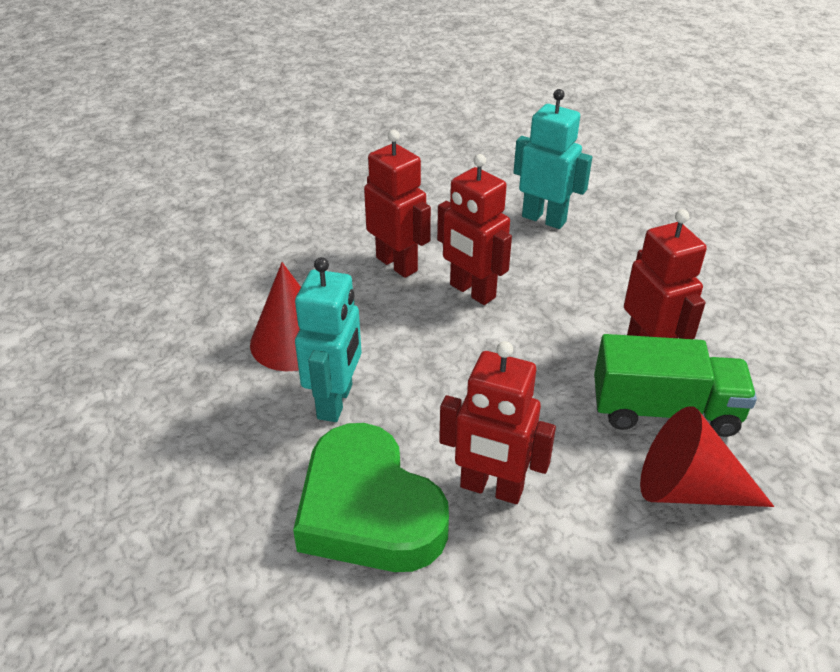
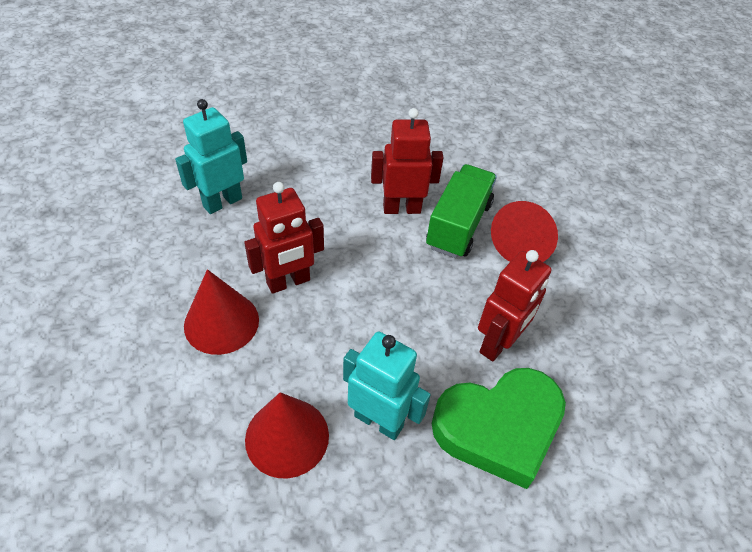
camera: 75 degrees left, 10 degrees up
red robot [364,130,431,278] -> red cone [184,269,259,355]

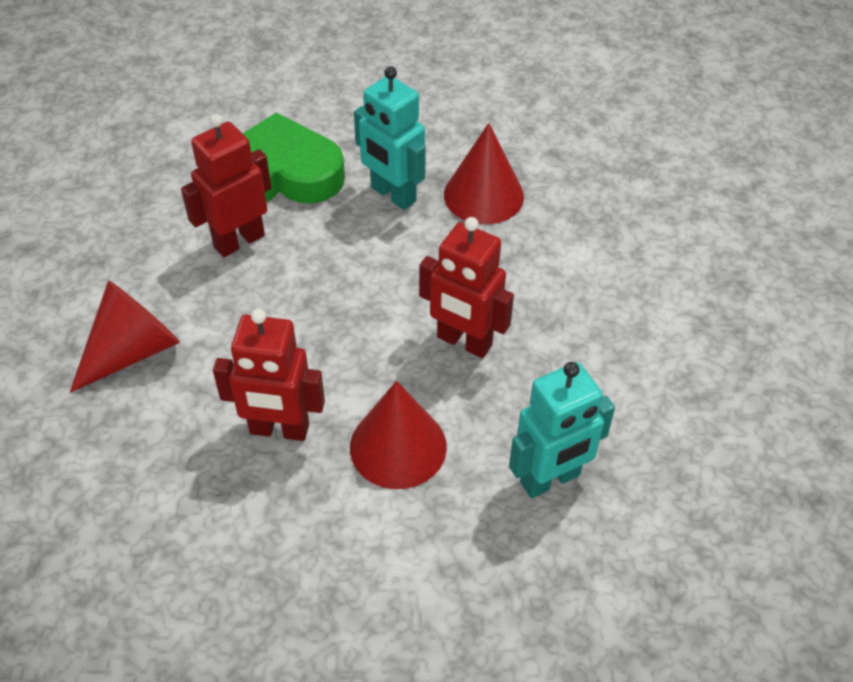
camera: 165 degrees left, 0 degrees up
red cone [184,269,259,355] -> red cone moved to [350,381,447,489]
red robot [244,182,324,294] -> red robot turned 135 degrees counterclockwise [419,217,514,358]
green truck [426,164,497,258] -> none

